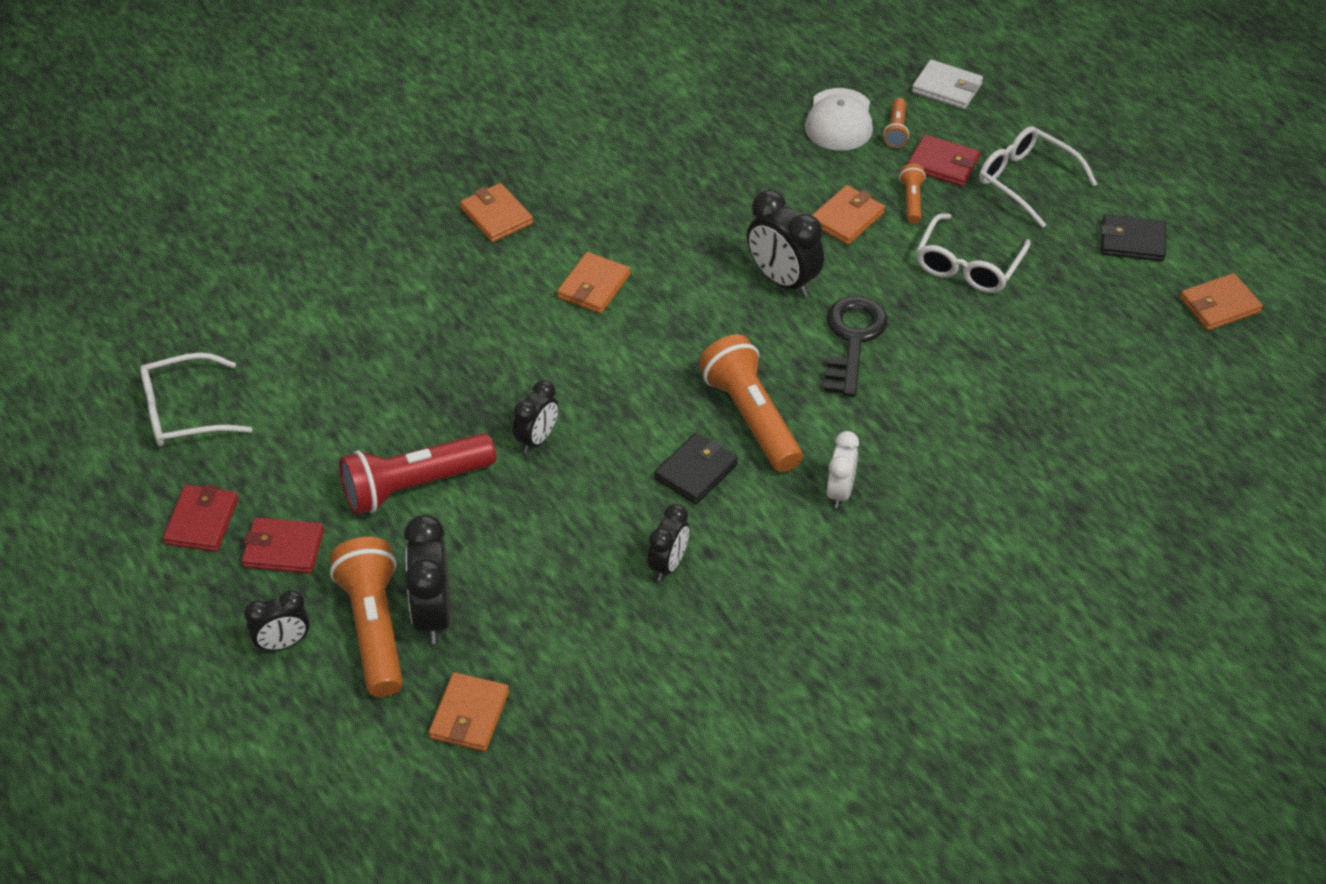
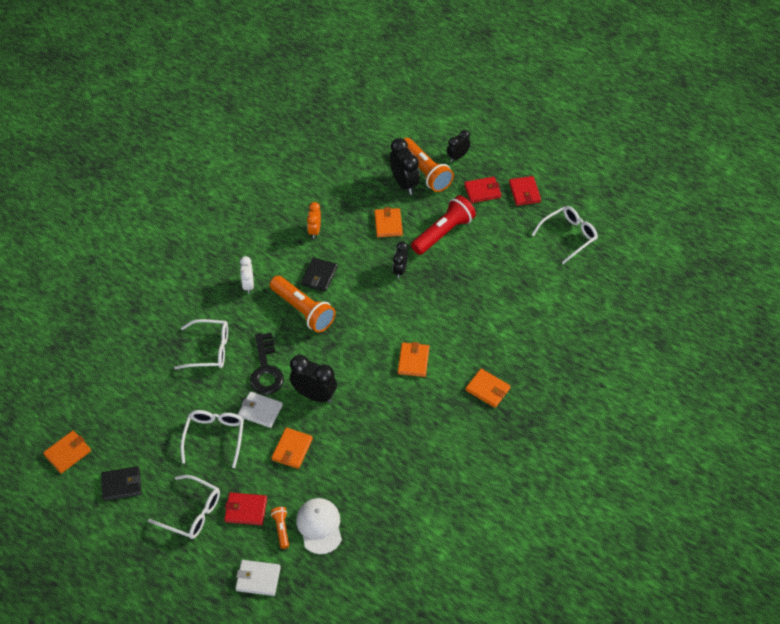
camera: 160 degrees right, 5 degrees up
orange wallet [429,672,509,751] -> orange wallet moved to [374,207,403,237]
black clock [648,504,689,581] -> orange clock [307,202,321,239]
orange flashlight [899,163,926,223] -> none
none -> white glasses [174,319,228,369]
none -> white wallet [238,391,283,428]

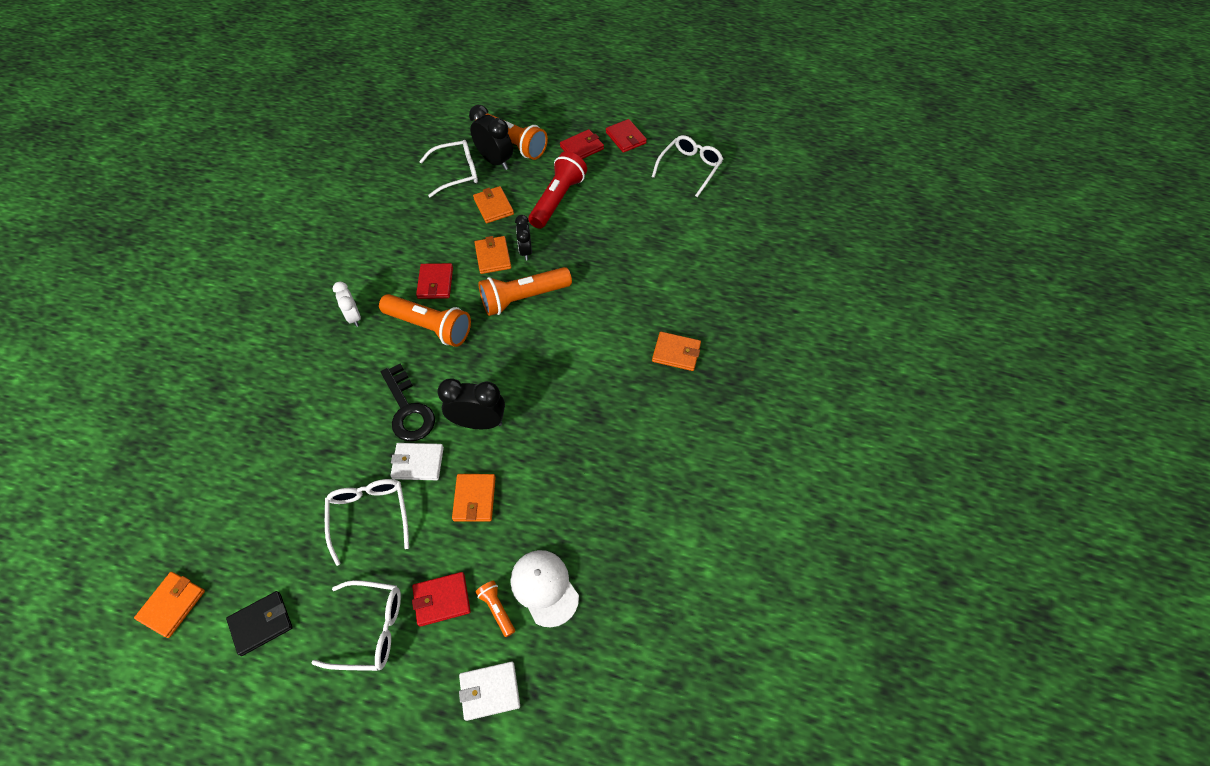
camera: 20 degrees left, 5 degrees up
white glasses [174,319,228,369] -> white glasses moved to [419,140,478,197]
black wallet [301,257,338,292] -> red wallet [416,263,453,299]
orange clock [307,202,321,239] -> none
orange wallet [398,342,429,377] -> orange wallet moved to [474,236,511,274]
black clock [447,130,470,162] -> none
none -> orange flashlight [478,267,572,316]

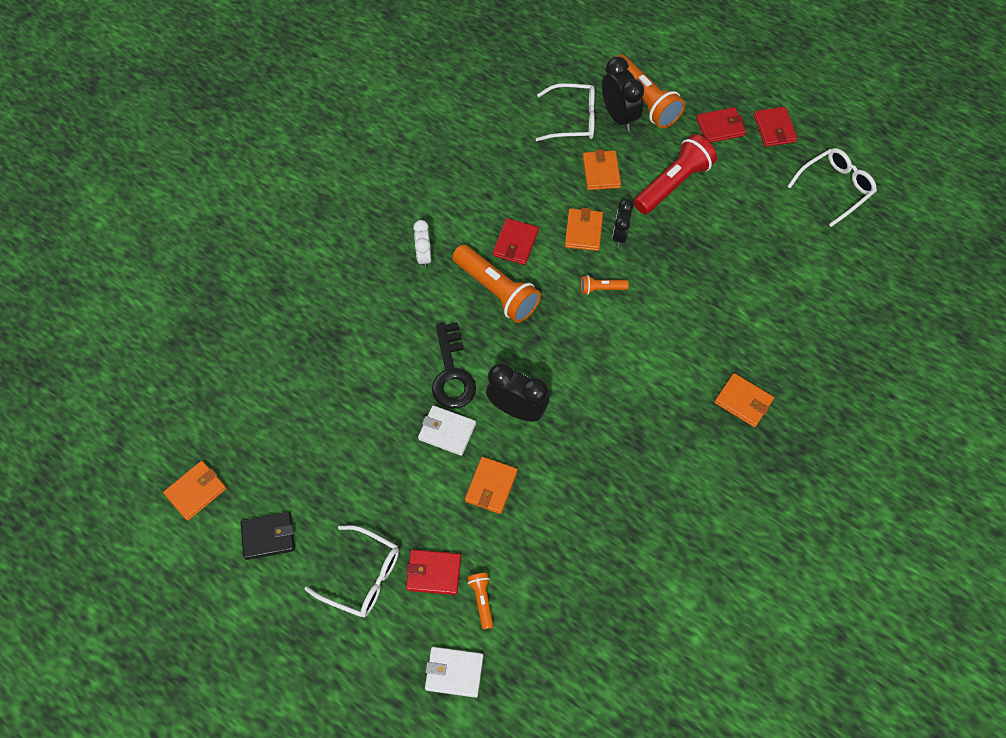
camera: 20 degrees right, 5 degrees up
white glasses [325,479,409,566] -> none
orange flashlight [478,267,572,316] -> orange flashlight [581,275,629,295], size x0.48
white cap [510,550,579,628] -> none

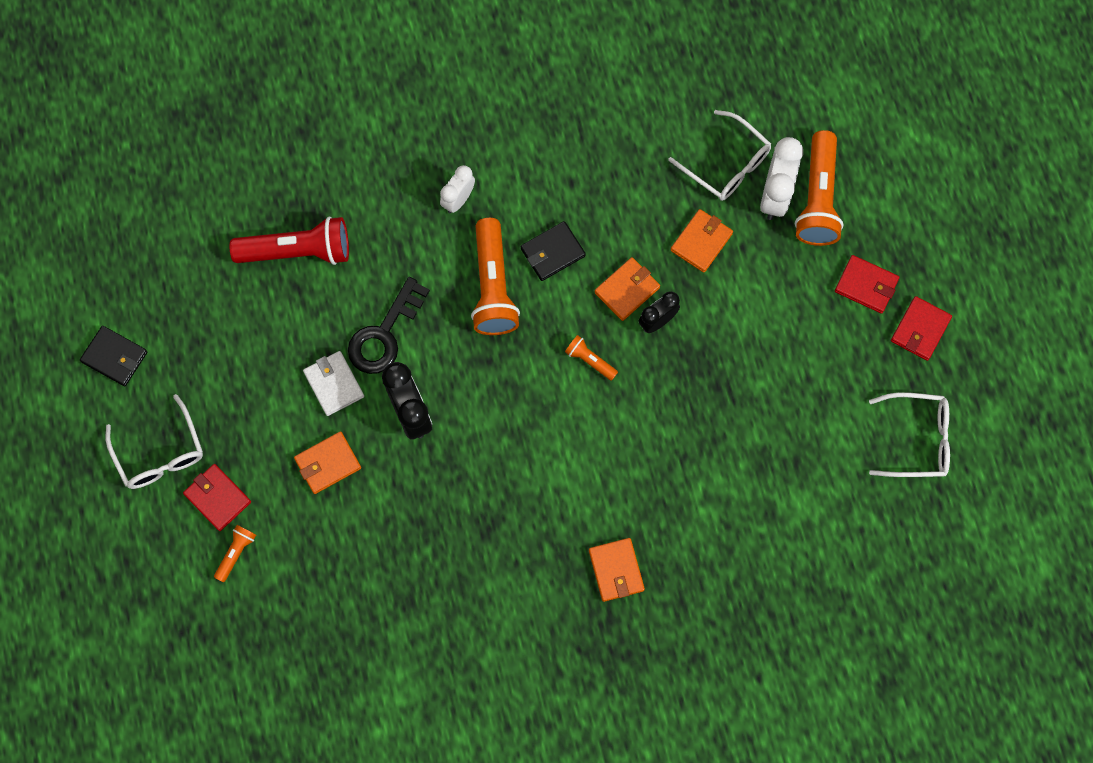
camera: 40 degrees right, 10 degrees up
orange wallet [163,461,227,521] -> none
white wallet [425,647,484,698] -> none
red wallet [493,218,539,265] -> black wallet [521,221,586,281]
black clock [602,56,644,131] -> white clock [760,137,803,220]
red flashlight [634,134,717,214] -> red flashlight moved to [230,217,349,265]

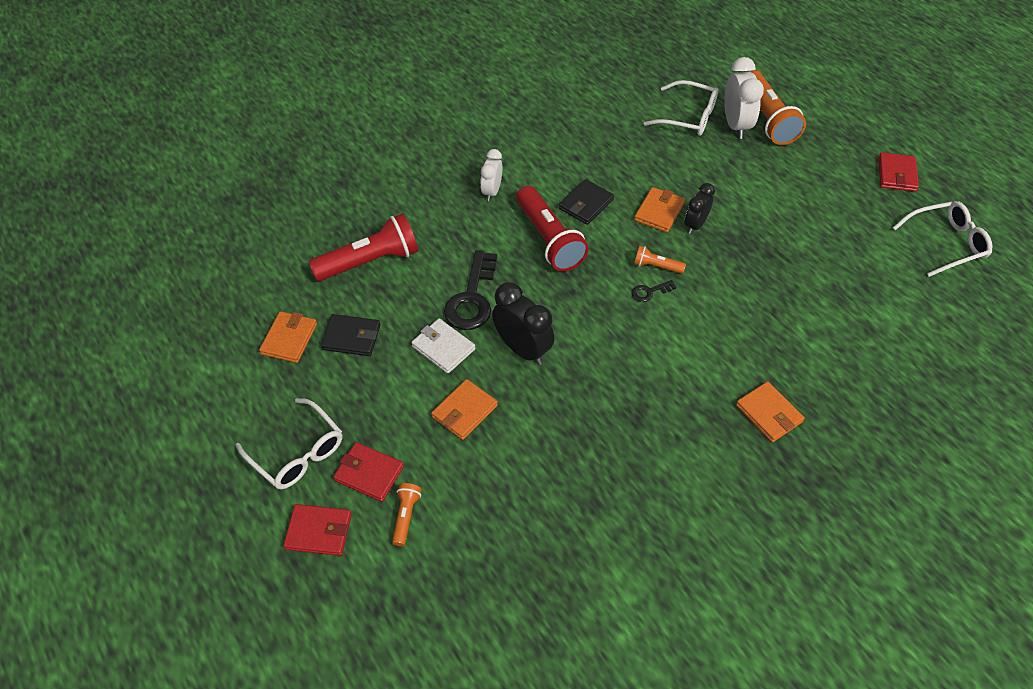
camera: 20 degrees left, 20 degrees down
black wallet [80,326,147,386] -> black wallet moved to [321,314,380,356]
orange flashlight [471,218,520,335] -> red flashlight [516,186,589,271]
orange wallet [671,209,733,273] -> orange wallet moved to [259,311,317,363]
red wallet [835,255,899,313] -> red wallet moved to [283,504,352,556]
none -> black key [631,280,676,302]

